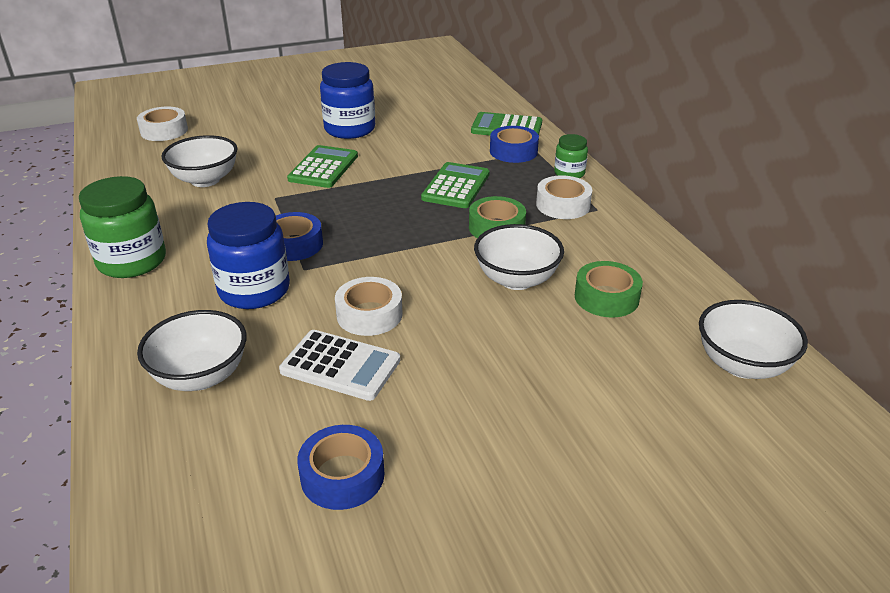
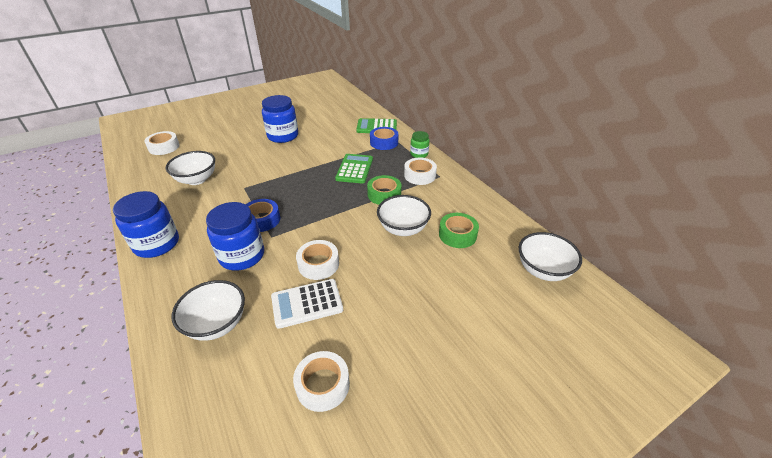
camera: 10 degrees left, 5 degrees up
green jar [79,176,166,278] -> blue jar [113,191,179,258]
white calculator [279,330,400,401] -> white calculator turned 150 degrees clockwise [271,279,343,329]
green calculator [287,145,358,188] -> none
blue tape [297,425,385,510] -> white tape [293,351,350,412]

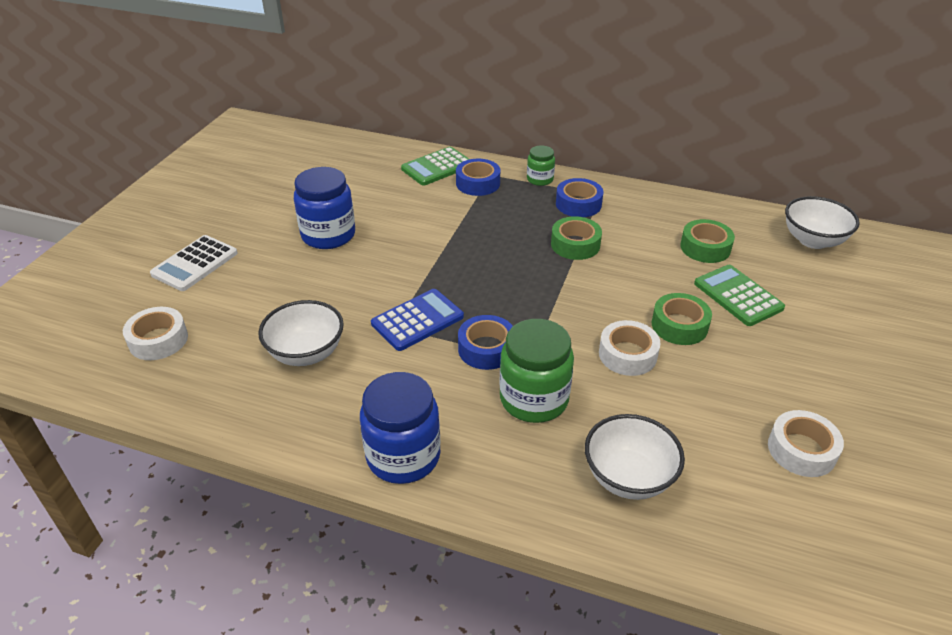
camera: 40 degrees left, 0 degrees up
blue jar [206,202,264,271] -> green jar [499,319,574,423]
white calculator [271,279,343,329] -> white calculator moved to [150,235,238,291]
green calculator [335,154,373,184] -> green calculator moved to [694,265,785,326]
white bowl [377,195,431,236] -> none
white tape [404,158,437,185] -> blue tape [556,178,603,217]
none -> blue calculator [371,289,464,351]
none -> green tape [652,293,712,345]

